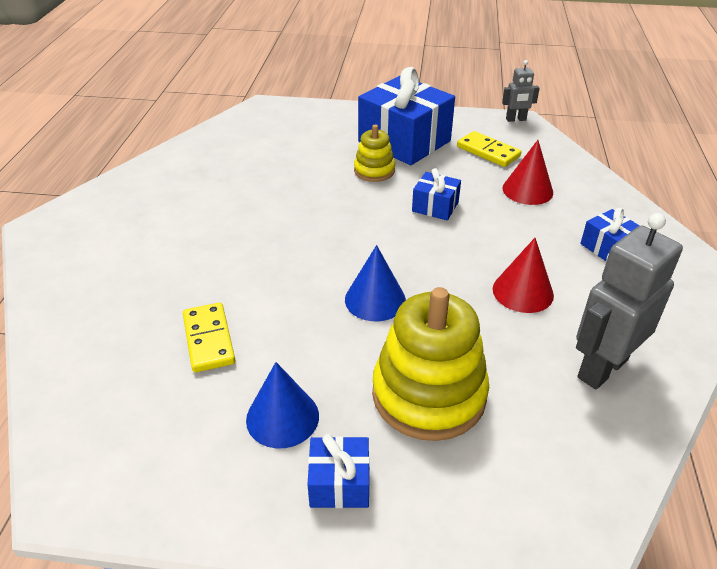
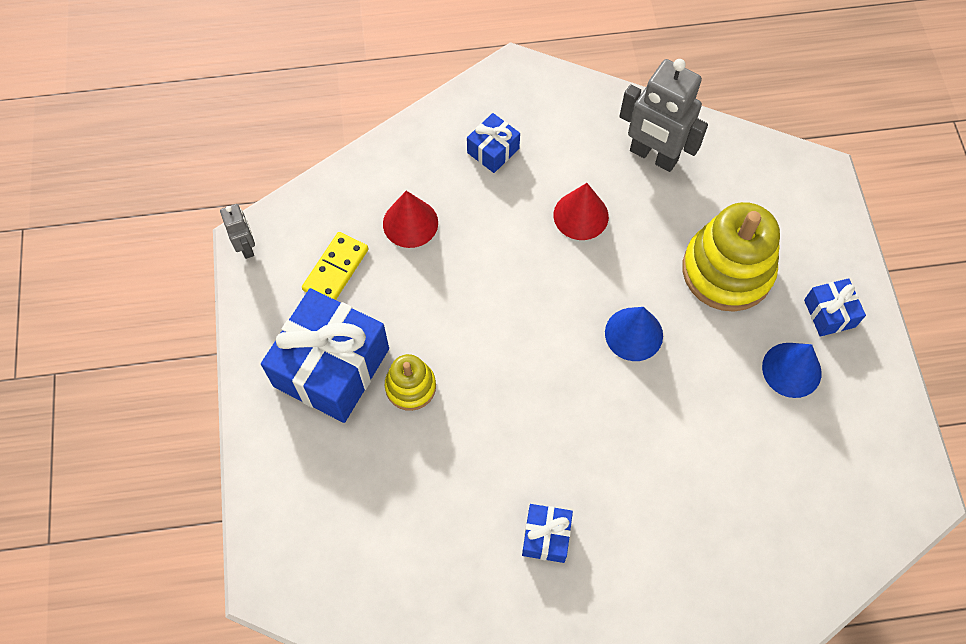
camera: 105 degrees left, 25 degrees up
yellow domino [183,303,235,373] -> none
blue gift [412,168,461,220] -> blue gift moved to [522,504,573,563]

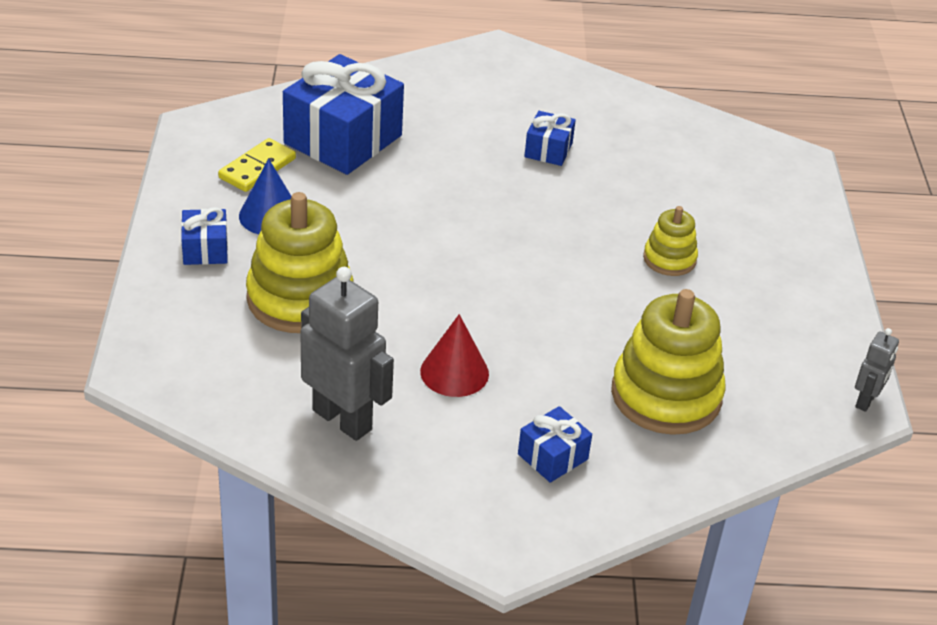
camera: 175 degrees left, 25 degrees down
grey robot [220,204,255,259] -> grey robot turned 135 degrees counterclockwise [855,328,899,412]
blue gift [261,288,389,423] -> blue gift moved to [283,54,404,175]
yellow domino [302,232,369,300] -> yellow domino moved to [218,138,296,192]
red cone [383,191,438,248] -> yellow stacking toy [611,289,726,435]
blue cone [605,307,663,361] -> none

